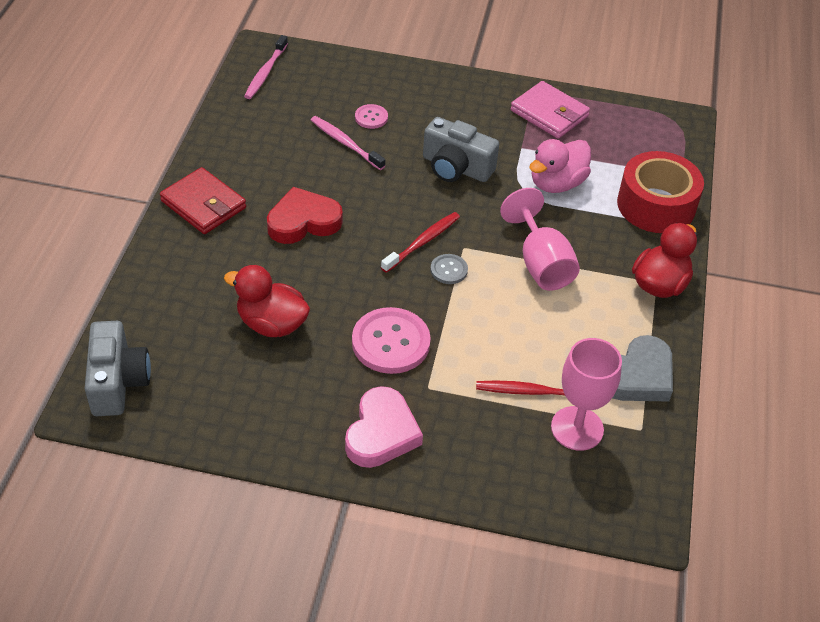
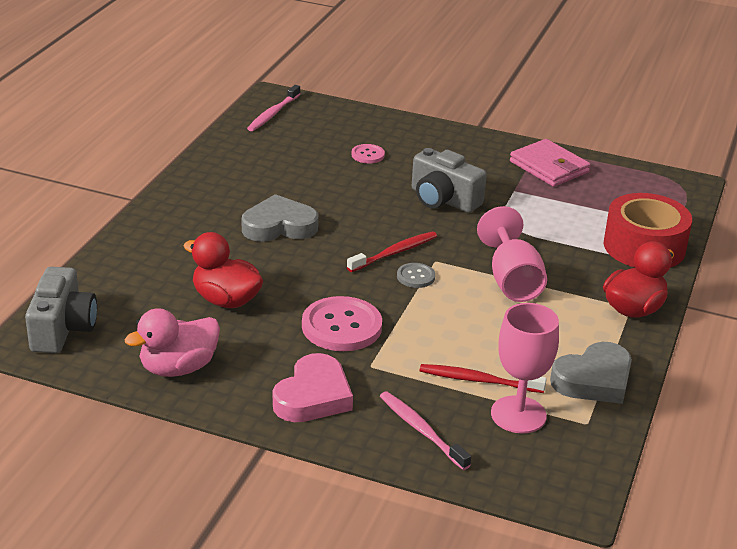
camera: 10 degrees right, 15 degrees down
red wallet [160,167,246,234] -> none
red heart [267,187,343,244] -> grey heart [242,194,318,242]
pink toothbrush [311,116,385,170] -> pink toothbrush moved to [380,392,471,470]
pink duck [529,139,591,193] -> pink duck moved to [124,308,220,377]

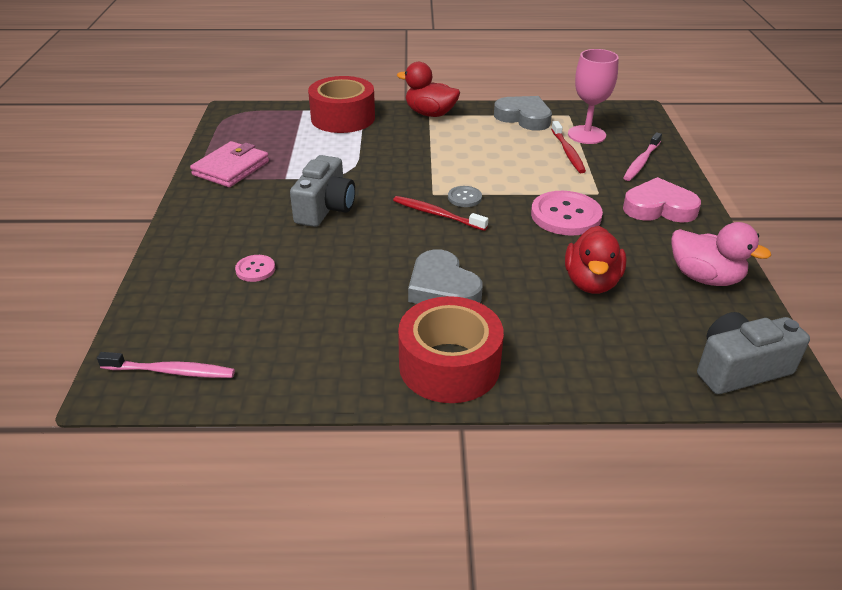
camera: 110 degrees left, 5 degrees up
pink goblet [477,206,547,302] -> none
none -> red tape [398,296,504,403]

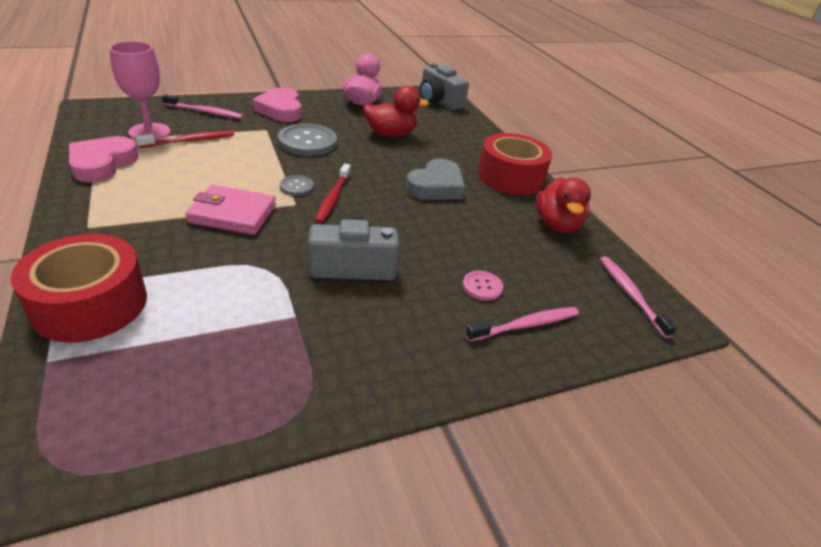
camera: 115 degrees left, 0 degrees up
pink wallet [190,141,269,187] -> pink wallet moved to [185,185,276,235]
red duck [397,62,460,117] -> red duck moved to [536,177,591,233]
grey heart [494,96,552,131] -> pink heart [69,136,138,182]
pink button [531,191,603,236] -> grey button [278,124,337,156]
none -> pink toothbrush [466,307,579,342]

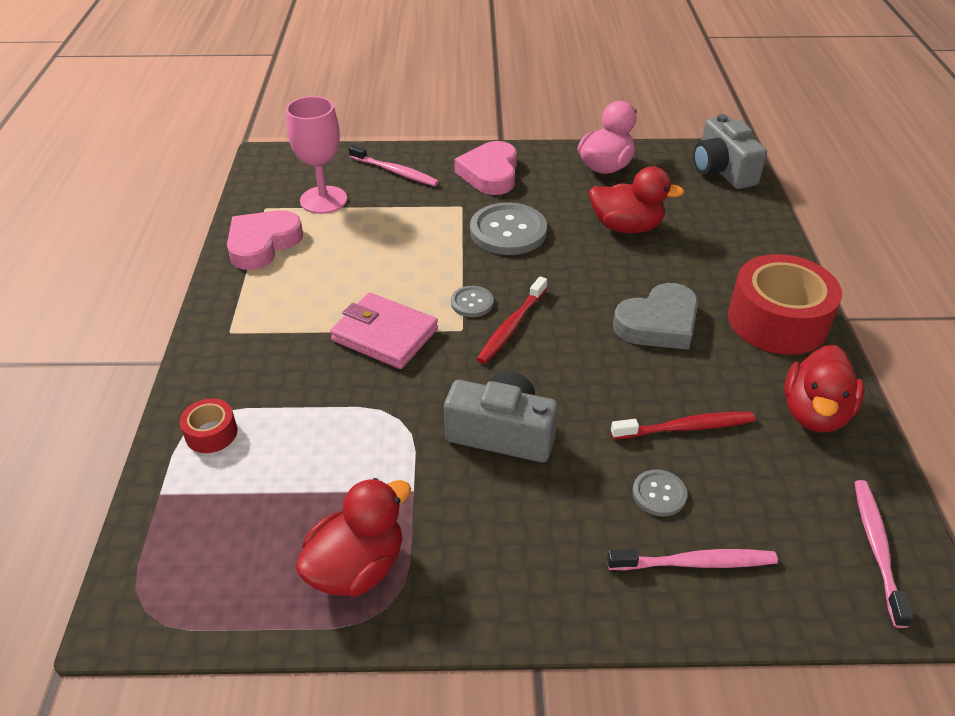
camera: 25 degrees right, 5 degrees up
red tape [11,234,147,343] -> red tape [180,398,237,453], size x0.46
red toothbrush [136,131,234,148] -> red toothbrush moved to [611,412,755,439]
pink button [463,271,503,301] -> grey button [632,469,687,516]
none -> red duck [295,478,411,596]

